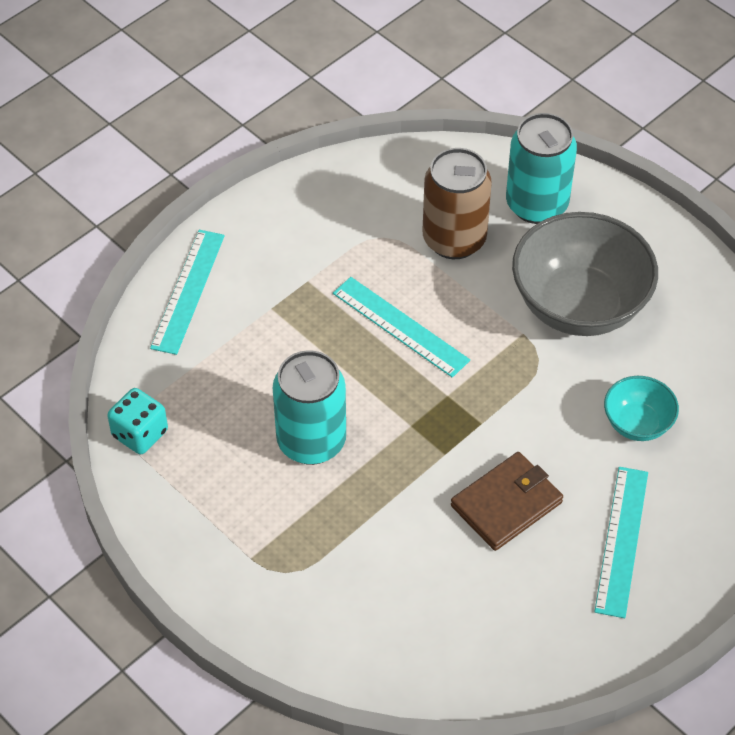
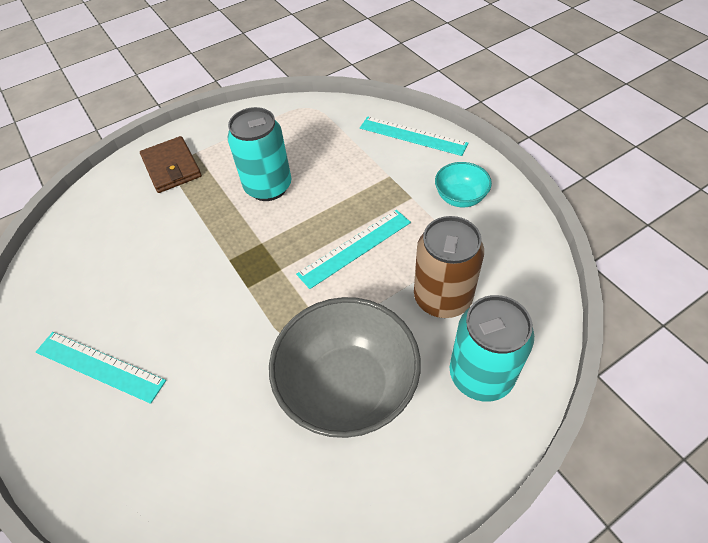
camera: 105 degrees right, 0 degrees up
turquoise dice [107,388,168,454] -> none
brown wallet [451,452,563,551] -> brown wallet moved to [140,136,202,193]
turquoise bowl [604,376,679,441] -> turquoise bowl moved to [435,162,492,207]

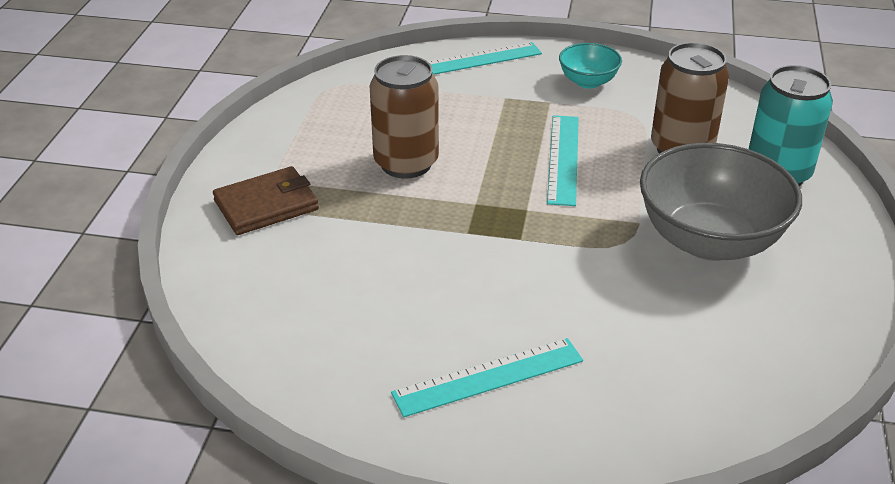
camera: 50 degrees left, 15 degrees down
brown wallet [140,136,202,193] -> brown wallet turned 45 degrees counterclockwise [213,166,319,235]
turquoise can [227,107,291,201] -> brown can [370,55,439,179]

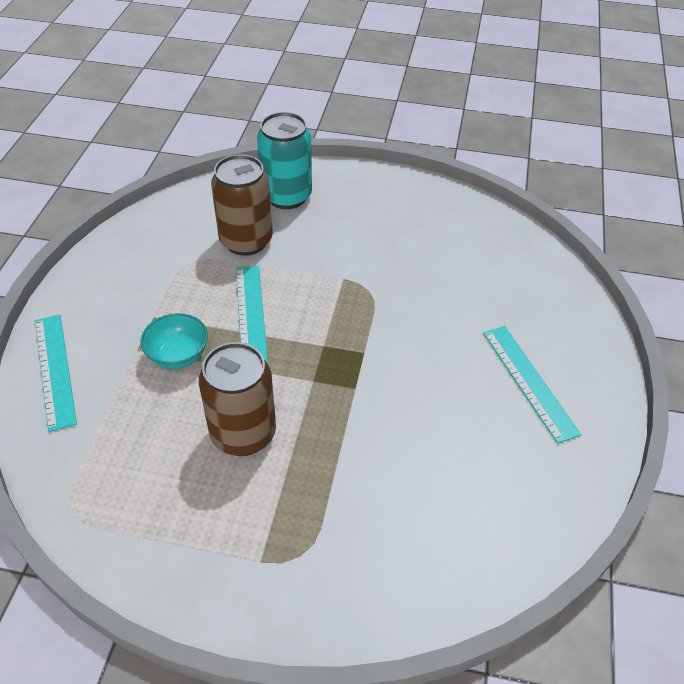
camera: 90 degrees left, 10 degrees up
brown wallet [213,166,319,235] -> none
turquoise ruler [547,115,579,206] -> turquoise ruler turned 75 degrees clockwise [236,266,268,364]
turquoise bowl [559,43,622,89] -> turquoise bowl moved to [140,313,208,369]
grey bowl [640,143,802,261] -> none

